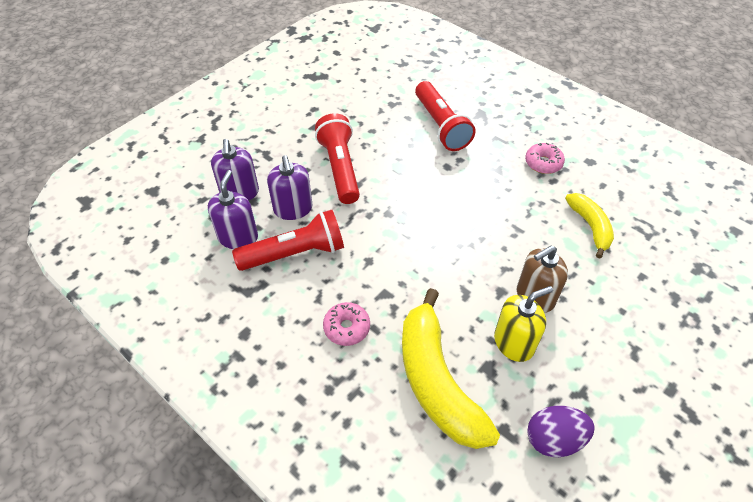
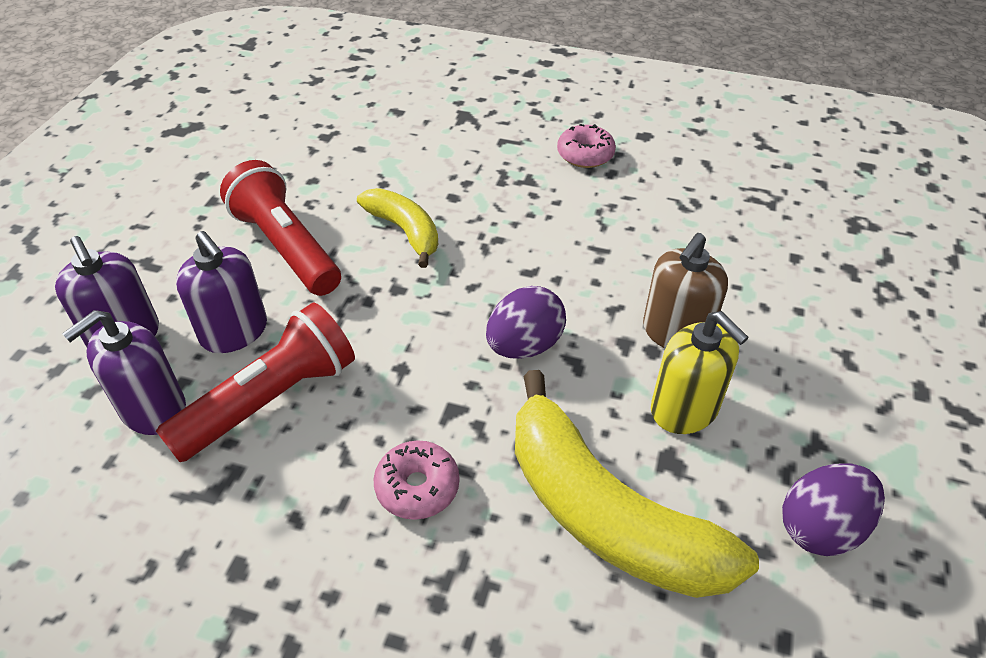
camera: 25 degrees left, 5 degrees down
purple soap dispenser [208,170,258,249] -> purple soap dispenser turned 120 degrees counterclockwise [62,310,186,435]
red flashlight [415,81,475,151] -> none
yellow soap dispenser [494,286,553,362] -> yellow soap dispenser turned 105 degrees clockwise [651,311,749,434]
yellow banana [565,193,614,259] -> yellow banana moved to [357,188,438,268]
none -> purple egg [486,286,566,359]

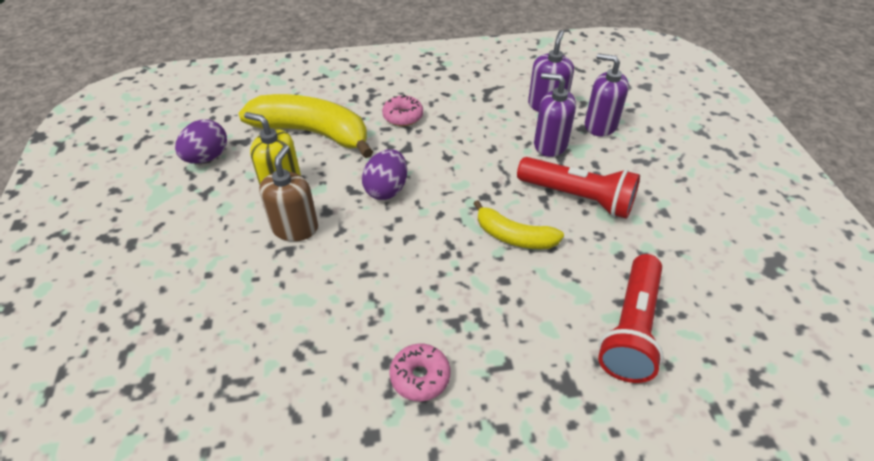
camera: 155 degrees right, 0 degrees up
red flashlight [156,302,355,462] -> red flashlight moved to [598,254,664,383]

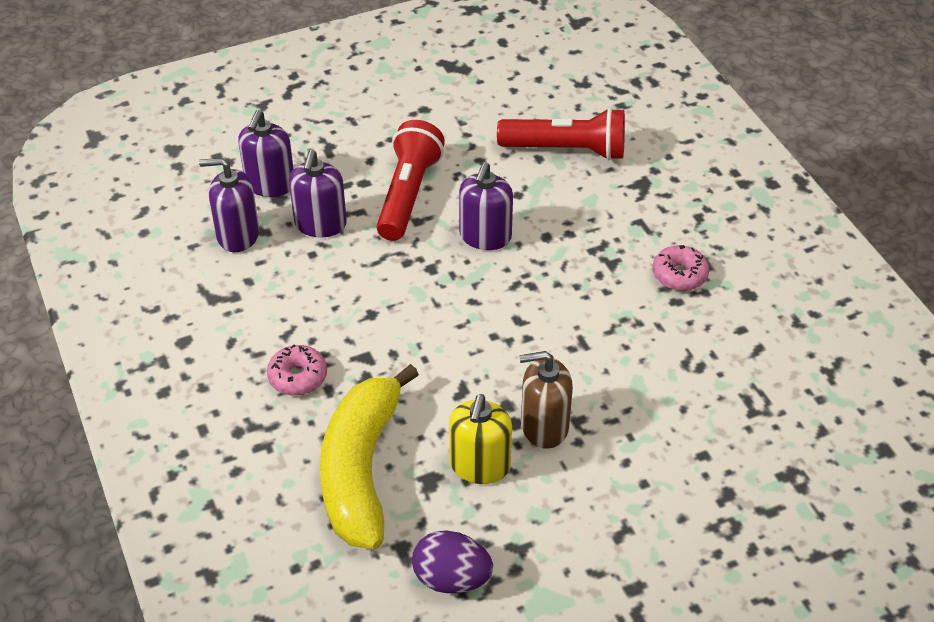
camera: 105 degrees left, 0 degrees up
purple egg [362,149,407,200] -> none
yellow banana [473,200,564,249] -> purple soap dispenser [459,162,513,250]

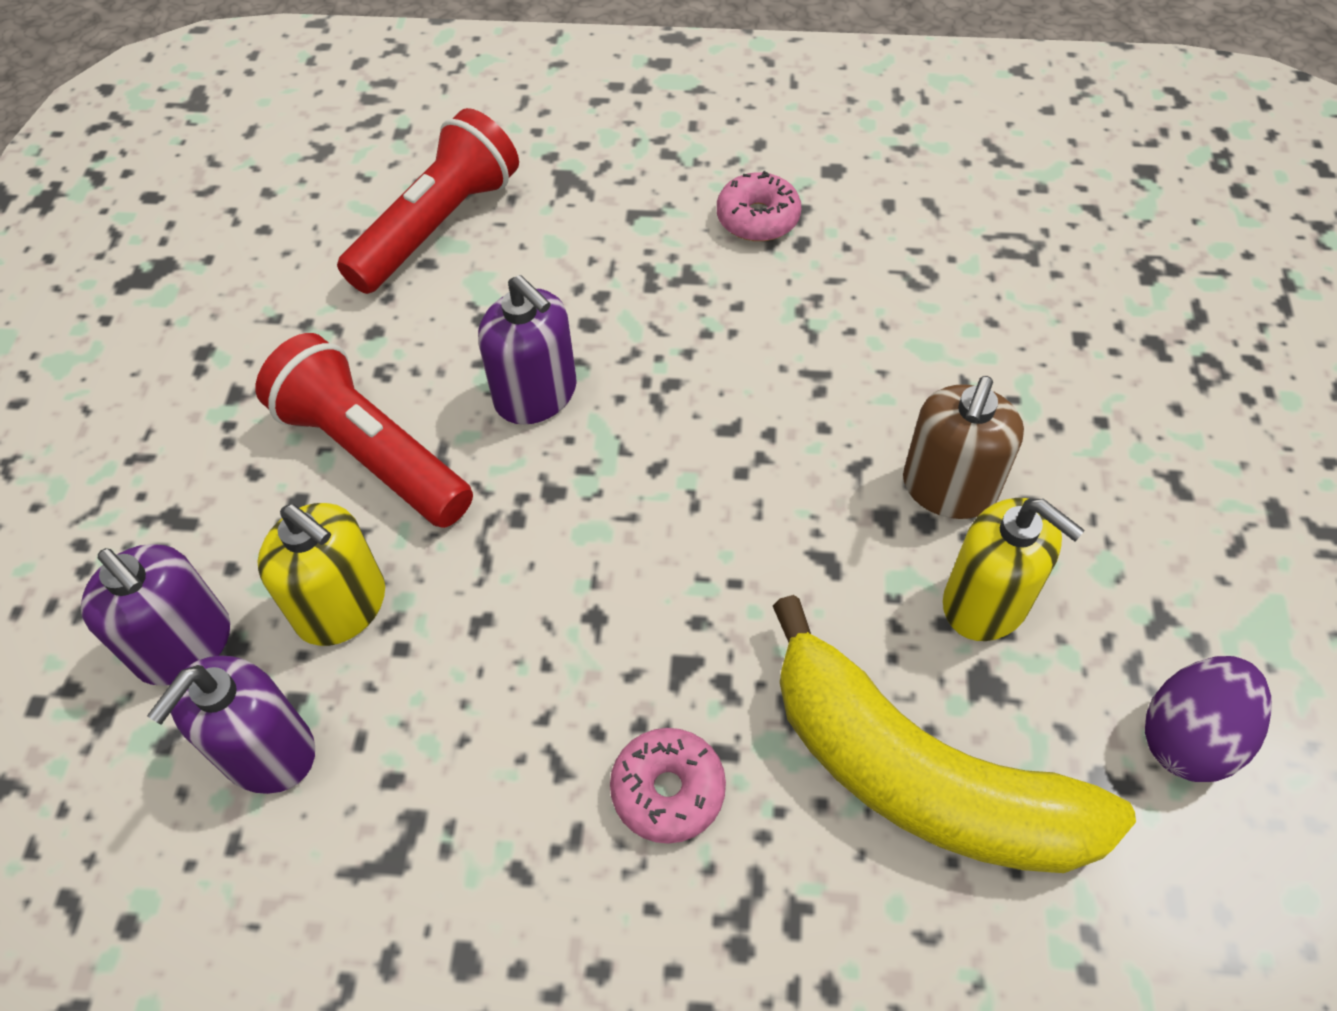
camera: 60 degrees left, 10 degrees up
purple soap dispenser [289,150,347,238] -> yellow soap dispenser [257,503,385,646]

